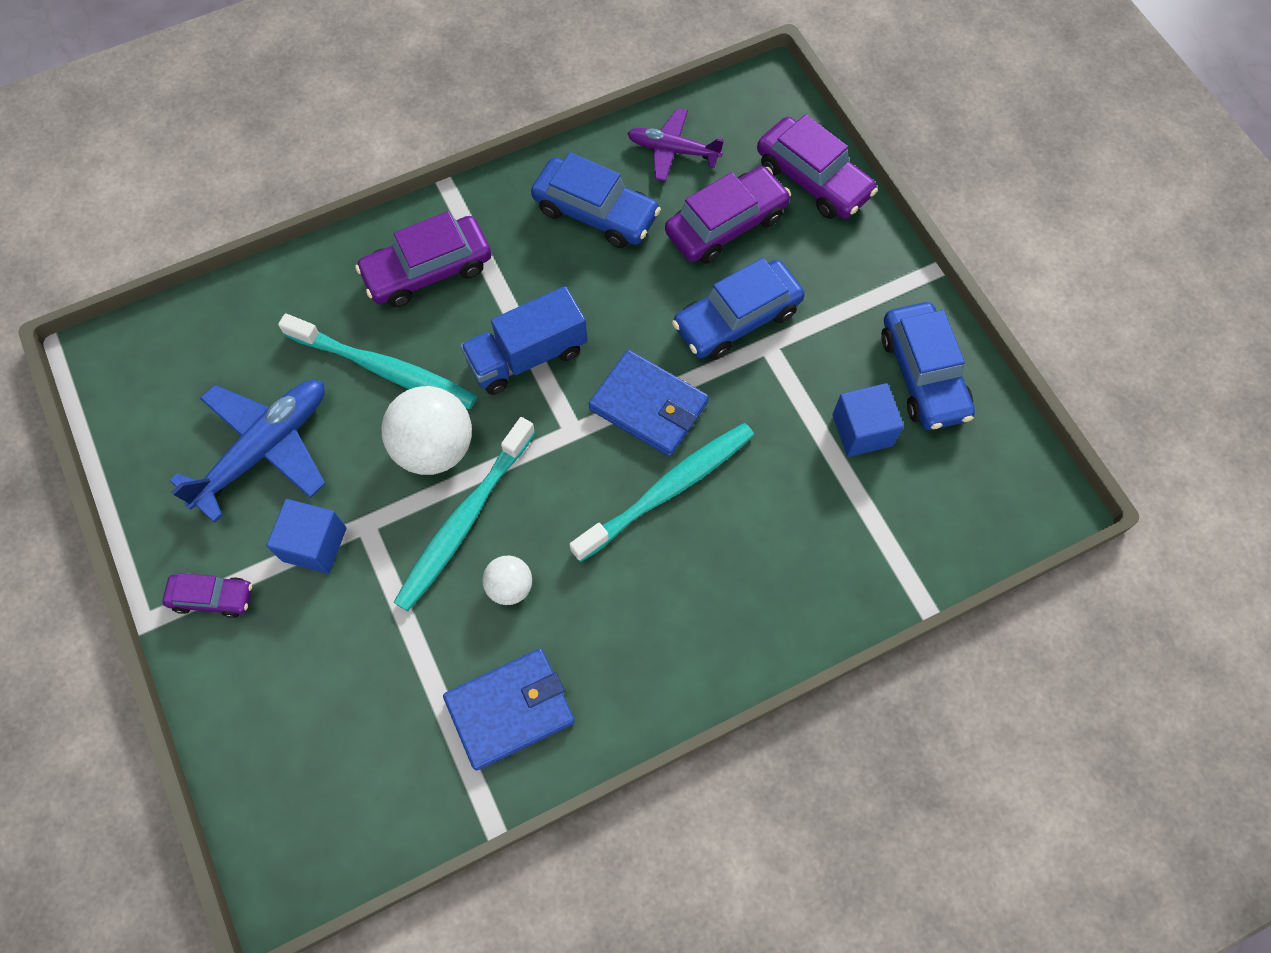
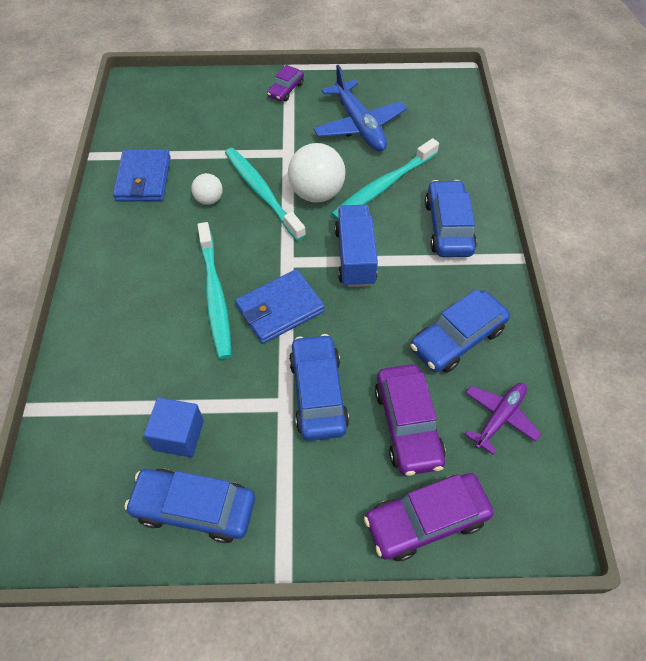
camera: 115 degrees right, 10 degrees down
blue cube [267,499,346,574] -> none
purple car [355,211,492,307] -> blue car [425,180,477,257]

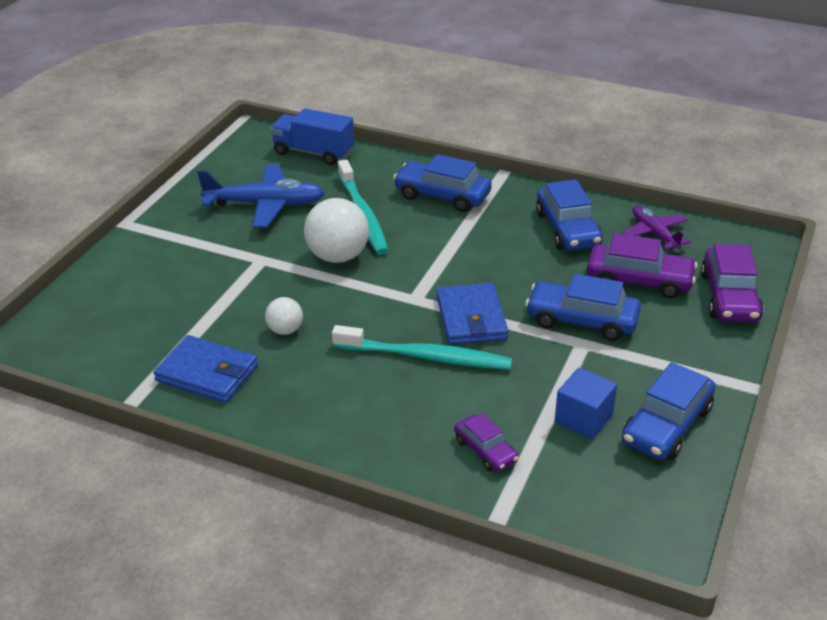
camera: 65 degrees left, 20 degrees down
turquoise toothbrush [225,148,306,241] -> none
purple car [267,65,304,102] -> purple car moved to [454,413,519,472]
blue truck [335,205,378,287] -> blue truck moved to [270,108,354,165]

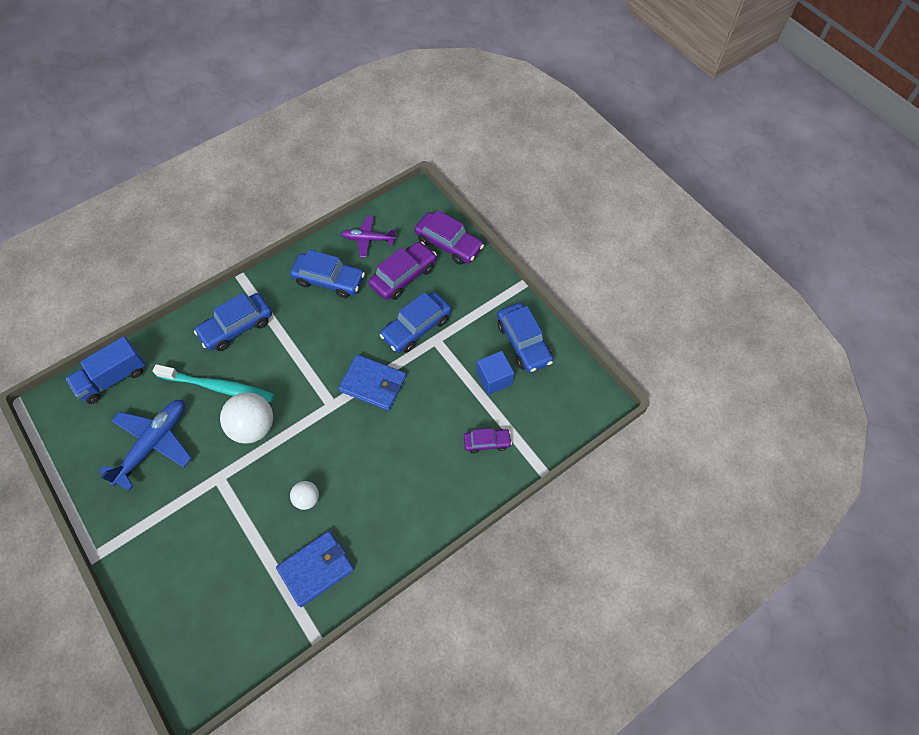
camera: 60 degrees left, 25 degrees up
turquoise toothbrush [332,325,512,370] -> none

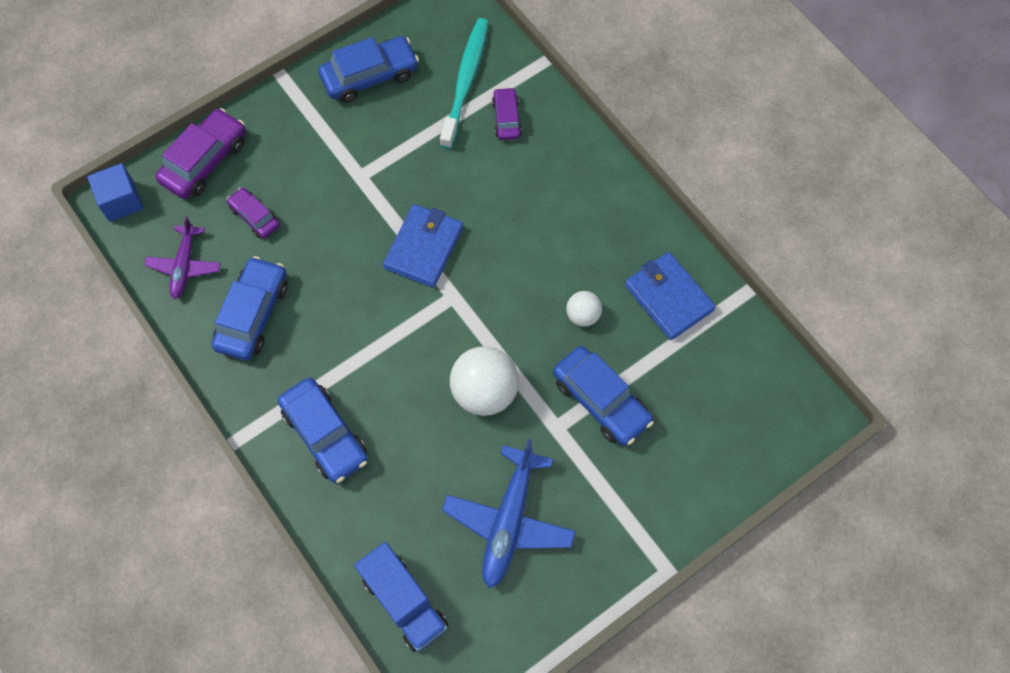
camera: 90 degrees left, 5 degrees up
blue plane [99,400,192,491] -> blue plane turned 105 degrees counterclockwise [442,439,576,588]
turquoise toothbrush [153,364,274,402] -> turquoise toothbrush moved to [440,18,489,149]
purple car [369,241,437,300] -> purple car [227,187,280,239], size x0.58
blue car [379,292,451,353] -> blue car moved to [553,346,654,446]
blue cube [477,351,514,395] -> blue cube moved to [87,163,144,222]

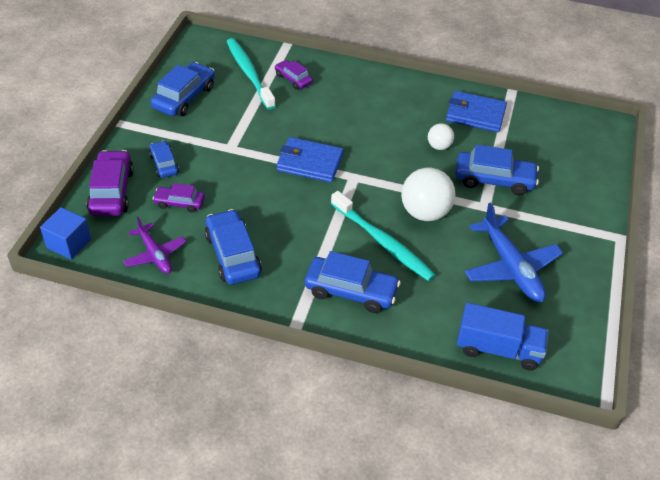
camera: 40 degrees left, 20 degrees down
blue wallet [383,204,463,288] -> blue wallet turned 60 degrees counterclockwise [277,137,344,182]
none -> blue car [149,141,179,178]
none -> turquoise toothbrush [331,191,435,281]

